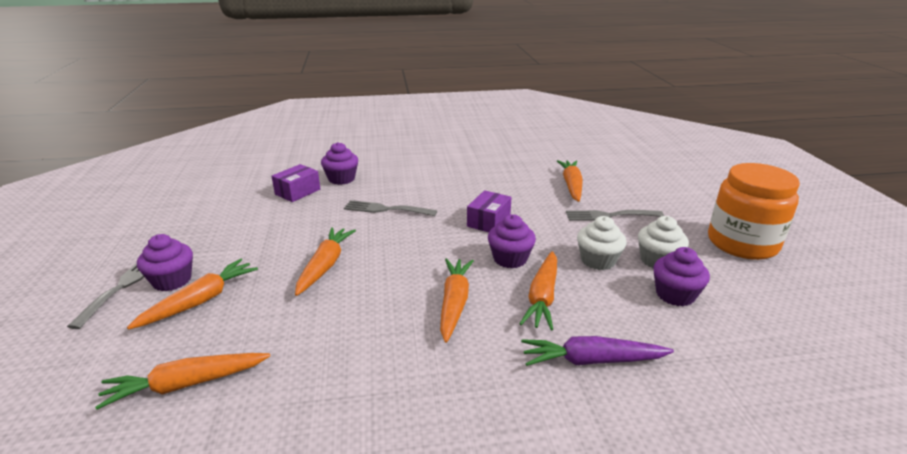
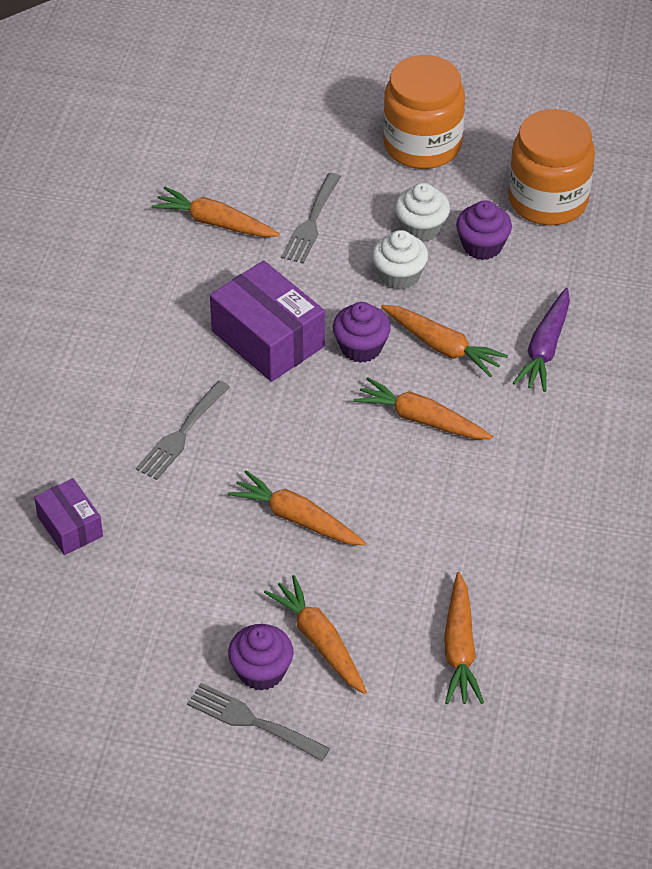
camera: 70 degrees left, 20 degrees up
purple cupcake [321,142,358,185] -> none
purple box [467,190,512,232] -> purple box [210,260,325,382], size x1.73
none -> orange jar [508,109,595,225]

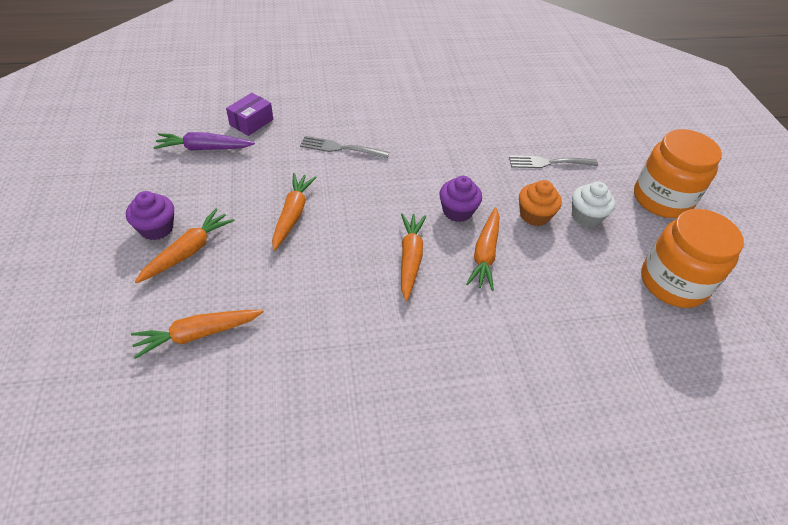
camera: 65 degrees right, 0 degrees up
orange carrot [151,187,280,237] -> none
grey fork [187,683,330,761] -> none
purple box [210,260,325,382] -> none
white cupcake [372,230,428,290] -> orange cupcake [519,180,562,226]
purple cupcake [456,200,512,260] -> none
purple carrot [513,288,570,392] -> purple carrot moved to [153,132,255,150]

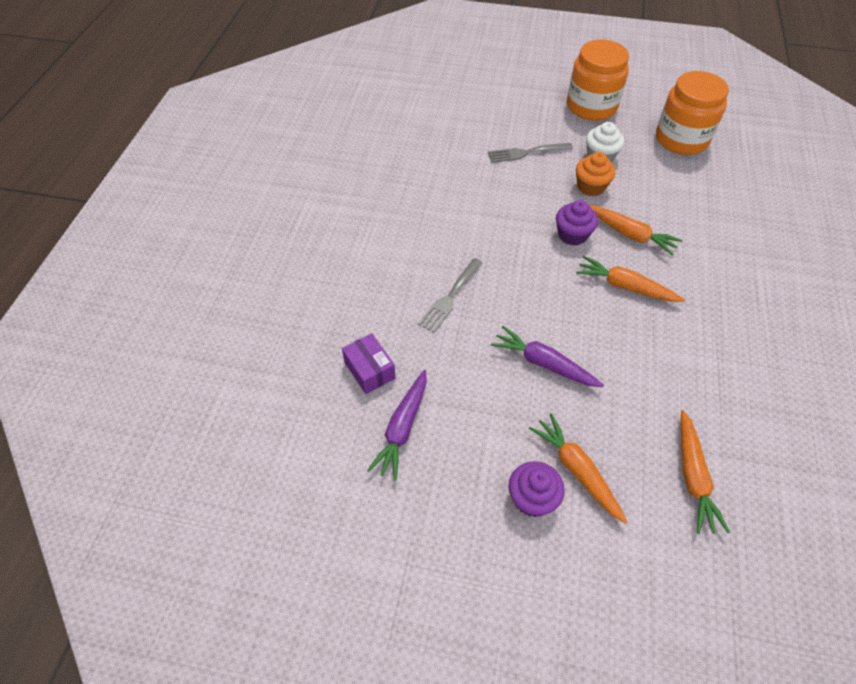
camera: 65 degrees left, 5 degrees up
orange carrot [272,173,317,251] -> purple carrot [491,326,604,387]
grey fork [509,156,598,168] -> grey fork turned 60 degrees clockwise [488,143,573,163]

